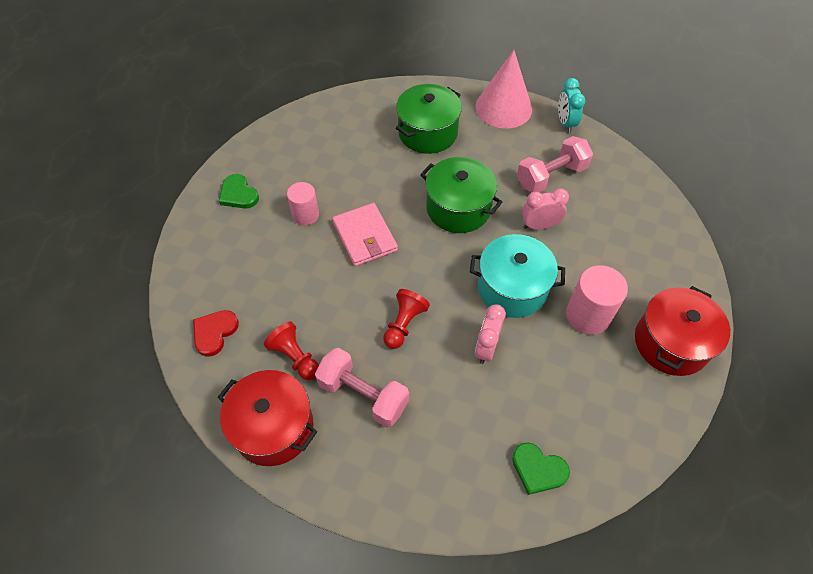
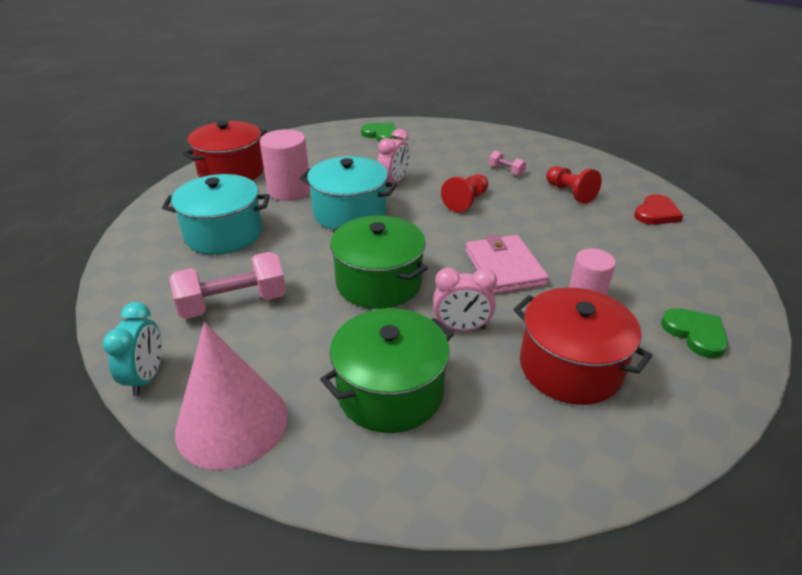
camera: 170 degrees left, 20 degrees down
red pot [218,370,317,466] -> red pot moved to [513,287,652,405]
pink dumbbell [315,348,409,428] -> pink dumbbell [489,150,526,176], size x0.48
pink clock [522,189,569,230] -> pink clock moved to [433,268,497,331]
none -> turquoise pot [162,174,270,255]

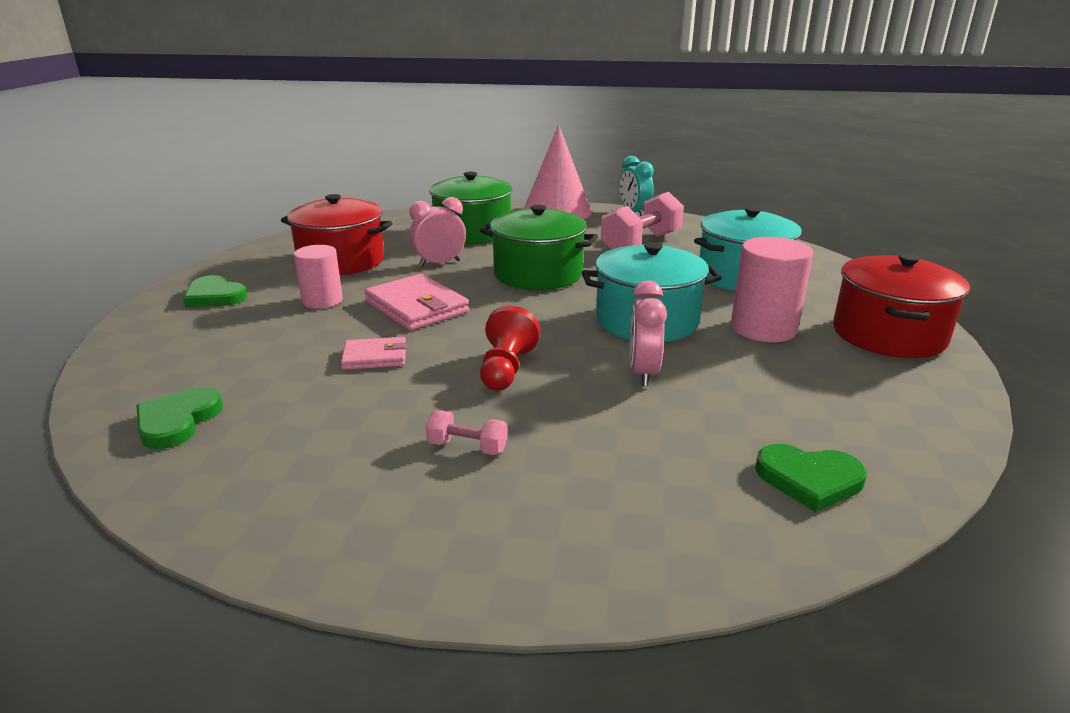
camera: 155 degrees right, 10 degrees down
red pawn [546,166,602,204] -> none
red heart [634,194,683,225] -> green heart [136,387,223,449]
none -> pink wallet [341,337,407,370]

